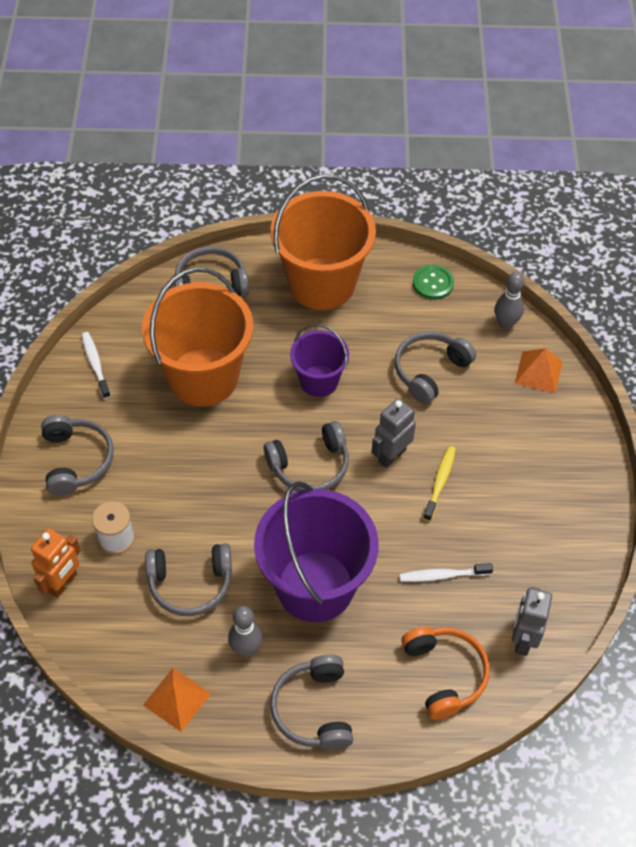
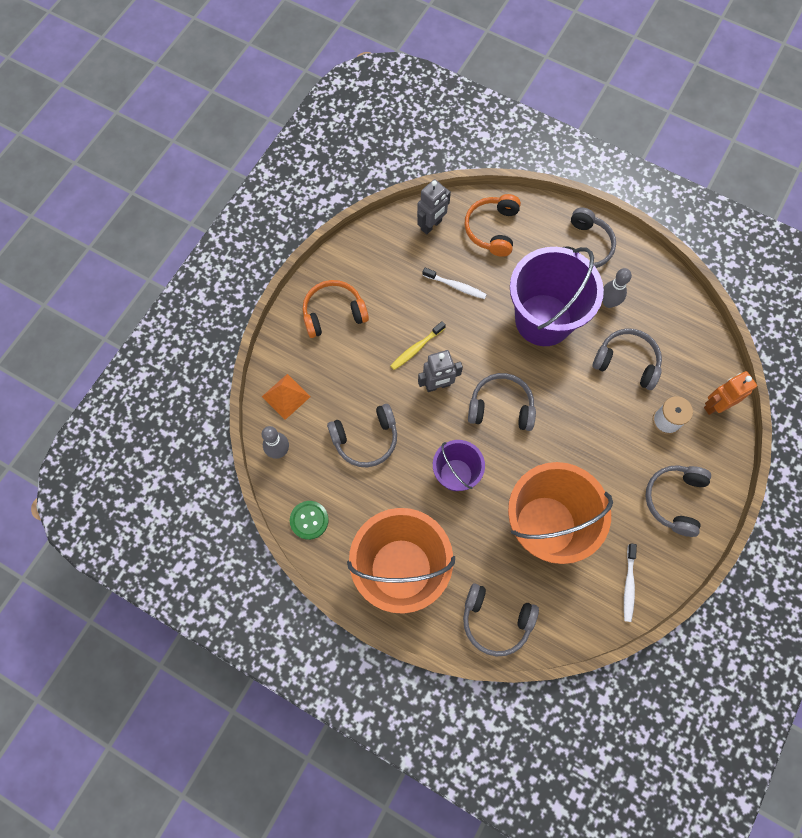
camera: 150 degrees left, 15 degrees up
orange pyramid [143,668,211,732] -> none
none -> orange headphones [303,280,369,338]

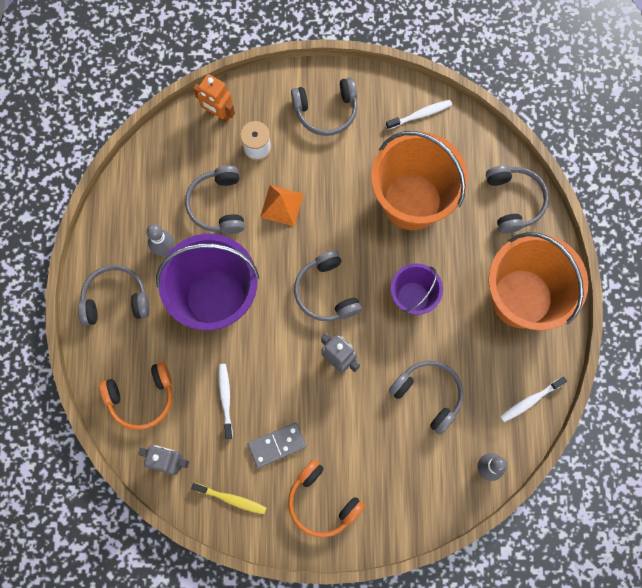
camera: 120 degrees left, 5 degrees up
orange pyramid [262,374,310,420] -> orange pyramid moved to [260,185,303,226]
green button [290,501,329,540] -> white toothbrush [500,377,567,422]
yellow toothbrush [390,321,446,370] -> yellow toothbrush moved to [191,483,266,514]
none -> grey domino [248,423,306,468]

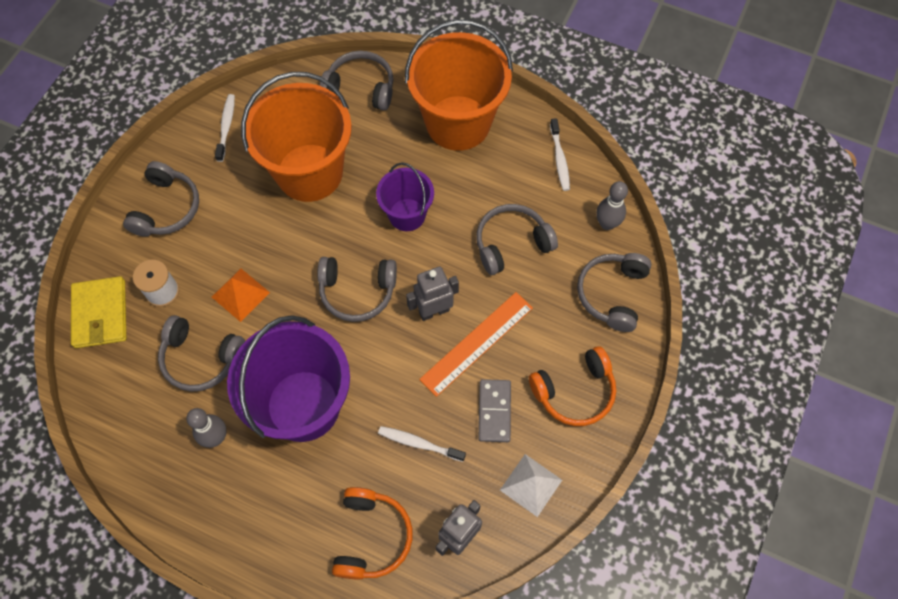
camera: 65 degrees left, 10 degrees down
grey headphones [78,265,150,326] -> grey headphones moved to [577,253,652,332]
yellow toothbrush [191,483,266,514] -> white pyramid [500,454,562,517]
orange robot [193,74,235,123] -> yellow wallet [71,276,126,348]
none -> orange ruler [419,292,533,397]

